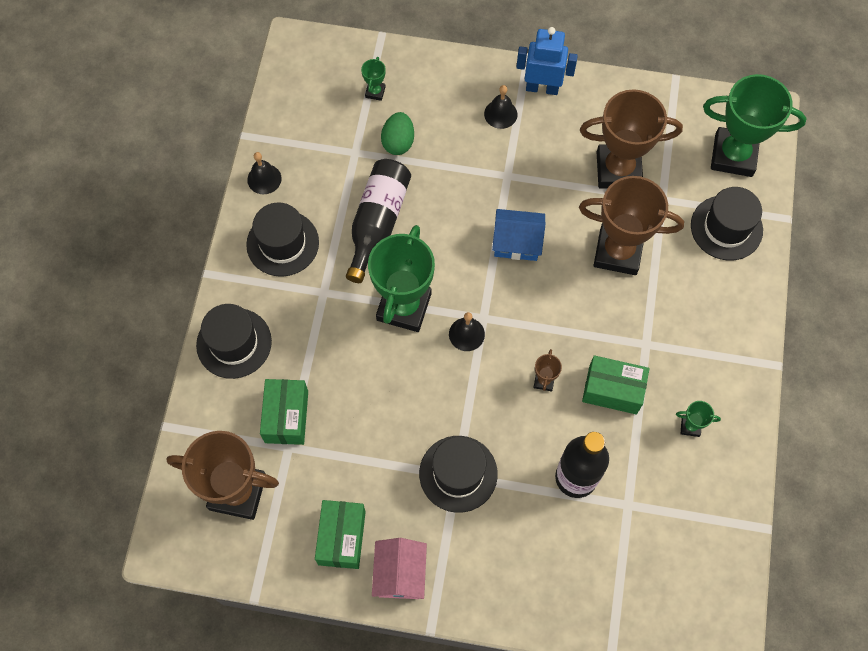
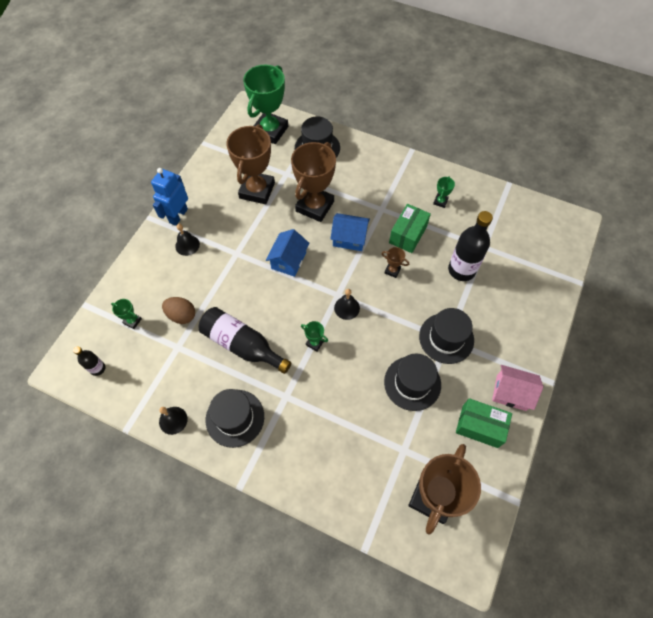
camera: 75 degrees left, 5 degrees down
black hat [196,304,272,379] -> black hat moved to [384,354,441,411]
green box [260,379,308,445] -> none
green trophy [368,225,435,332] -> green trophy [301,321,328,352], size x0.41
green egg [381,112,414,155] -> brown egg [162,297,195,324]
none -> black bottle [73,347,105,376]
none -> blue house [330,213,370,251]

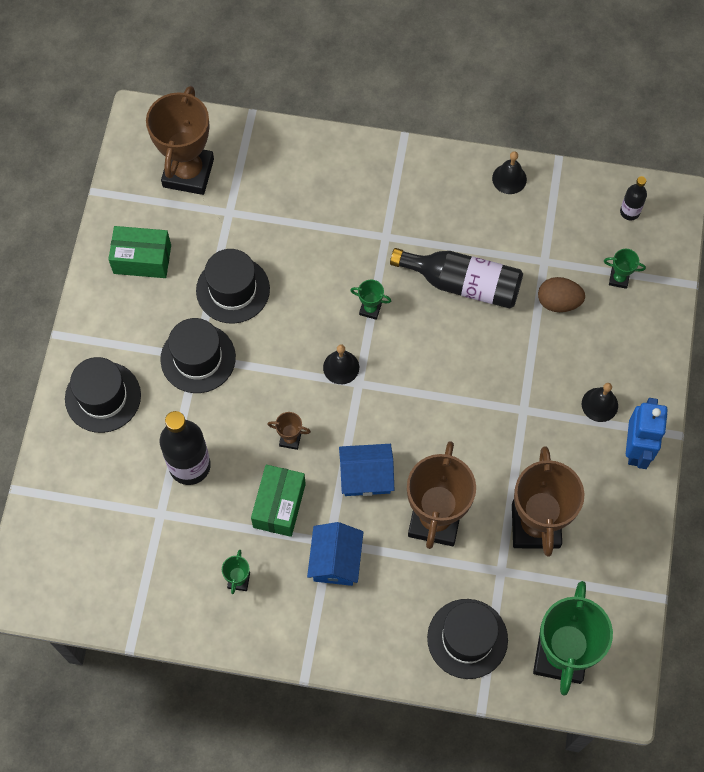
camera: 165 degrees right, 5 degrees up
black hat [206,389,264,448] -> black hat moved to [65,357,141,433]
blue house [266,229,310,277] -> blue house moved to [307,522,363,586]
pink house [492,365,544,411] -> none

